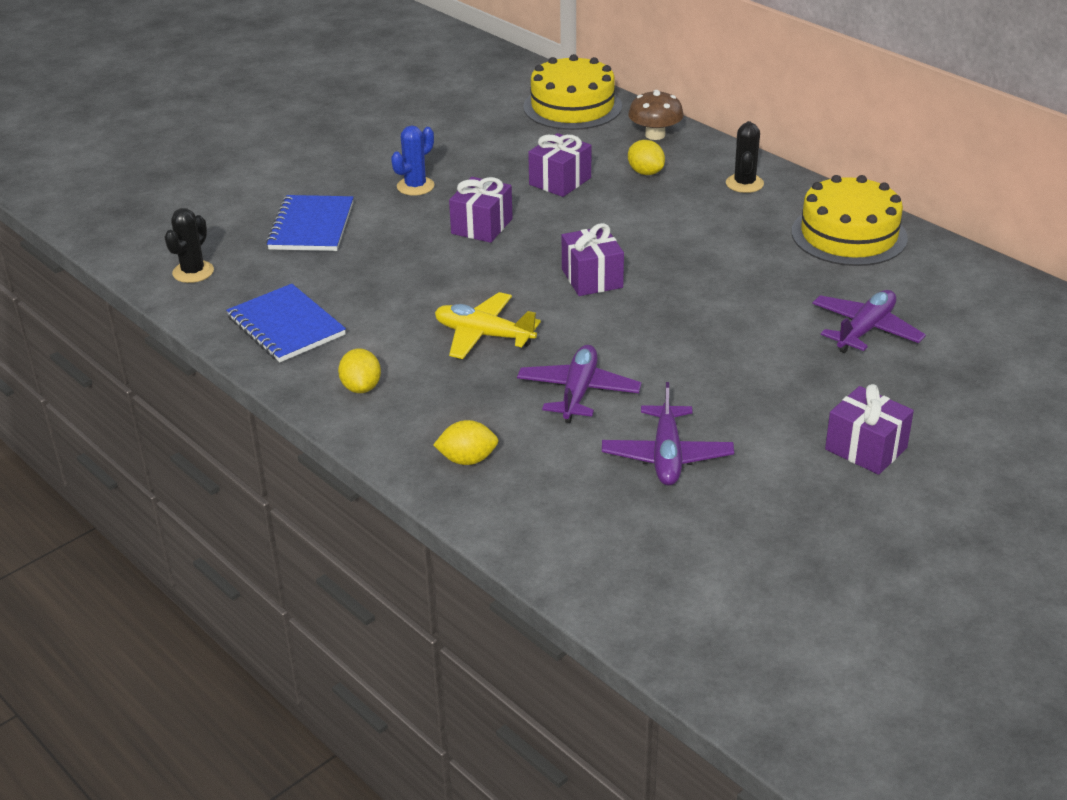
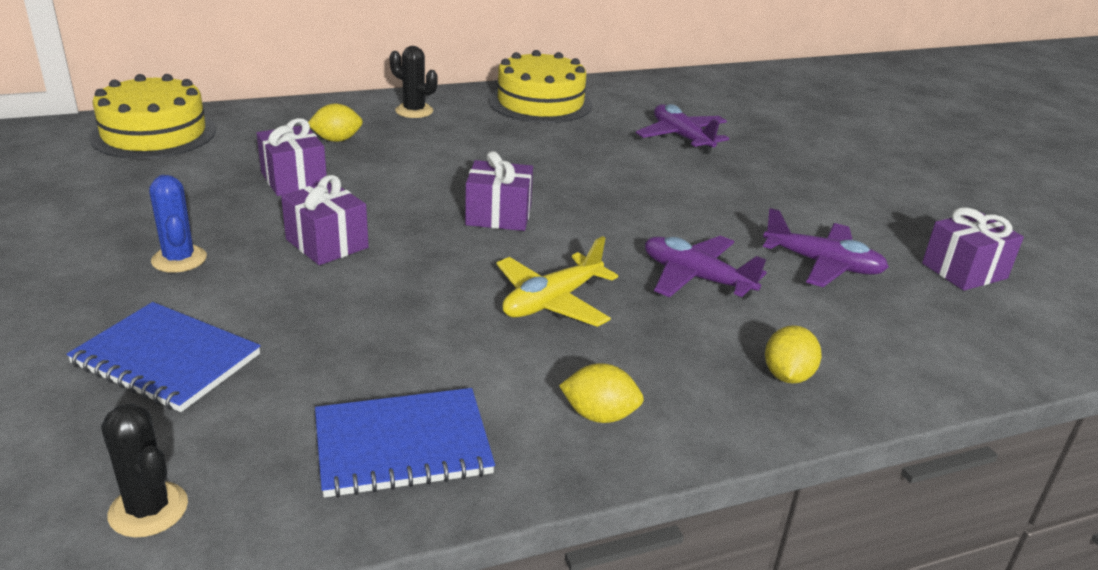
camera: 70 degrees left, 5 degrees down
brown mushroom [628,90,684,140] -> none
purple gift [825,384,914,475] -> purple gift moved to [922,207,1024,291]

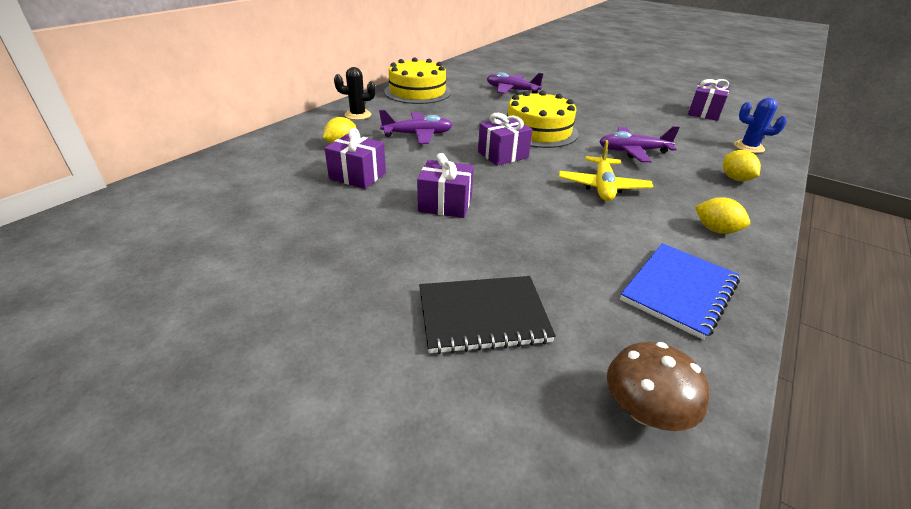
camera: 35 degrees left, 5 degrees up
blue notebook [66,302,261,412] -> black notebook [419,276,556,354]
yellow cake [89,74,216,159] -> yellow cake moved to [507,91,578,148]
black cactus [101,403,188,537] -> brown mushroom [607,342,710,431]
blue cactus [149,175,207,273] -> blue cactus moved to [734,98,787,153]
yellow lemon [559,363,644,423] -> yellow lemon turned 60 degrees clockwise [695,197,750,234]
purple plane [763,208,889,287] -> purple plane moved to [379,110,452,144]

